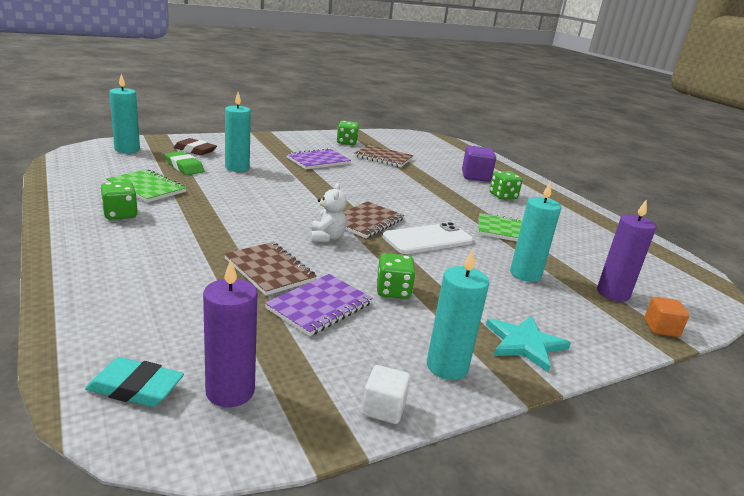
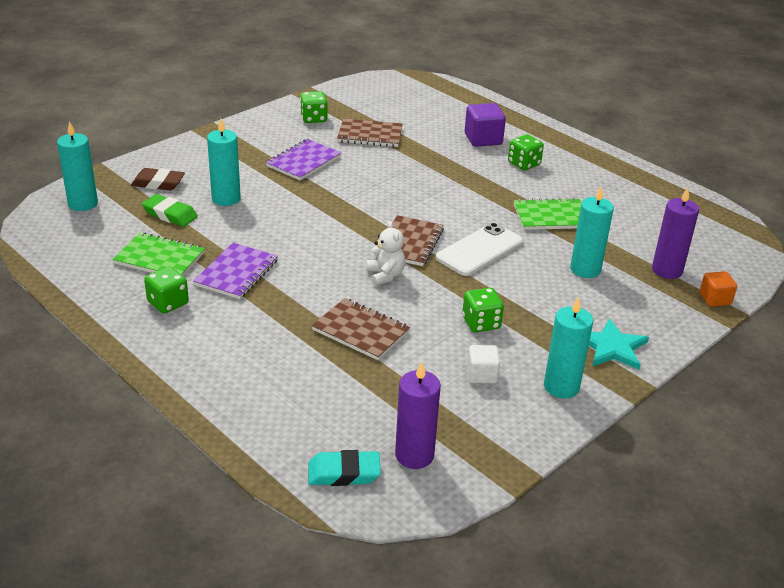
camera: 15 degrees left, 10 degrees up
purple notebook [265,274,373,336] -> purple notebook moved to [193,243,278,299]
white cube [362,365,410,424] -> white cube moved to [467,345,500,384]

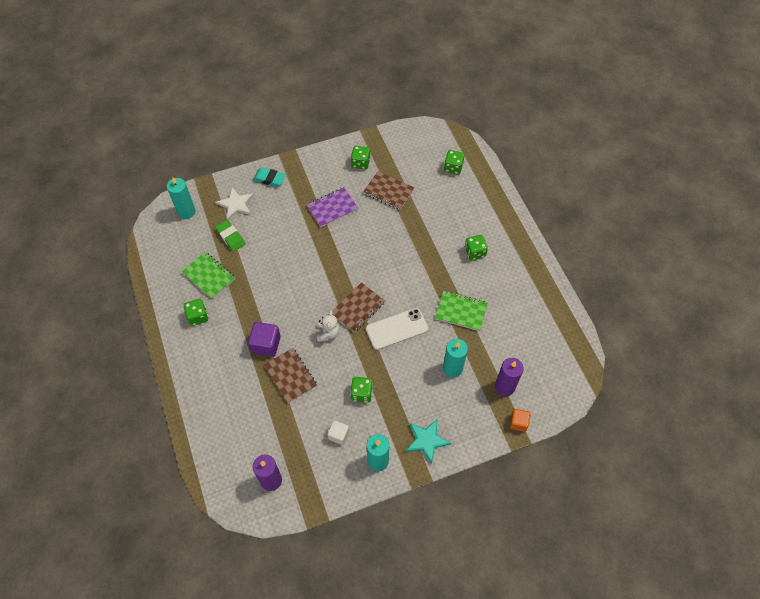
camera: 25 degrees right, 25 degrees up
brown eraser [131,168,185,190] -> white star [215,187,254,220]
purple notebook [193,243,278,299] -> none
turquoise candle [207,118,241,206] -> none
turquoise eraser [308,450,381,486] -> turquoise eraser moved to [253,167,286,187]
purple cube [465,103,506,147] -> purple cube moved to [248,322,281,357]
none -> green dice [444,150,464,175]

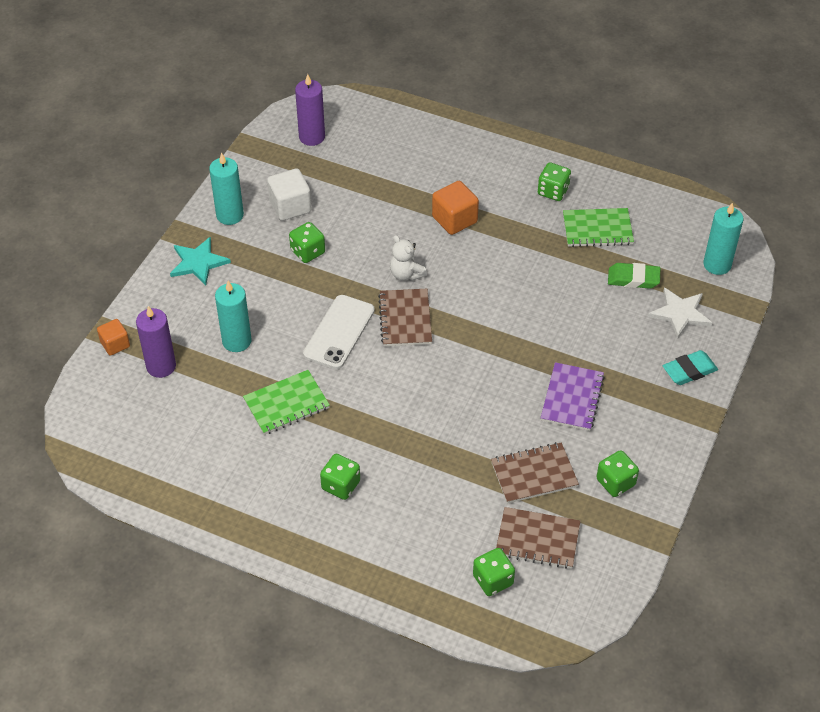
camera: 135 degrees right, 10 degrees down
purple cube [248,322,281,357] -> orange cube [432,181,479,235]
brown notebook [264,348,317,403] -> brown notebook moved to [496,507,580,569]
white cube [327,420,349,445] -> white cube [267,169,312,221], size x1.58

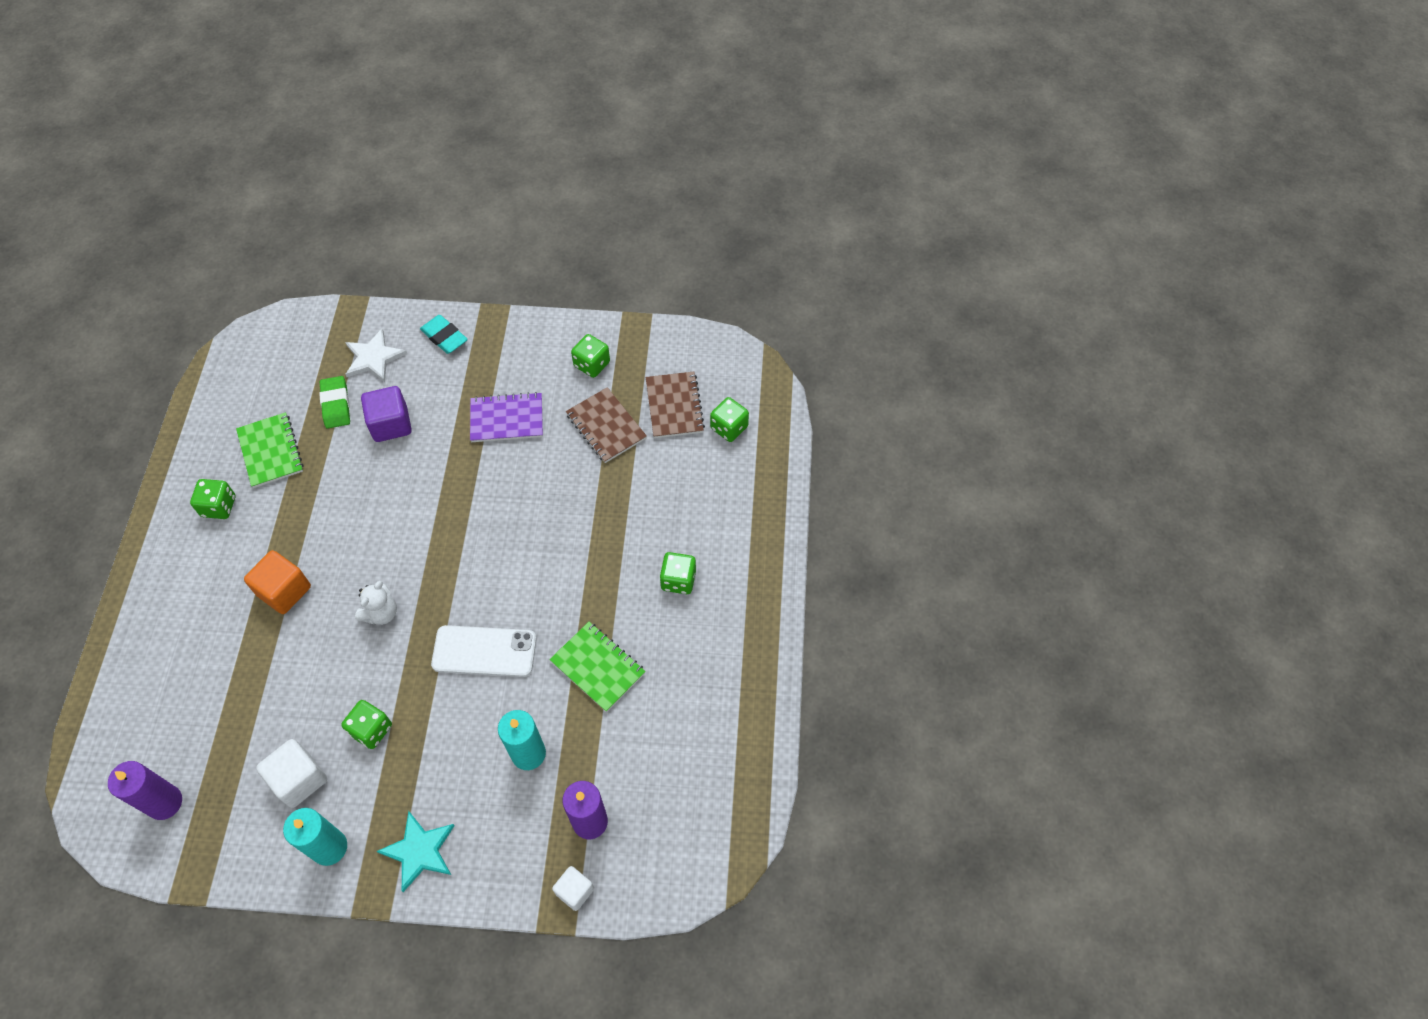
camera: 110 degrees left, 10 degrees up
orange cube [97,319,130,356] -> white cube [552,866,594,911]
brown notebook [378,289,432,346] -> none
turquoise candle [703,202,744,275] -> none
none -> purple cube [361,386,412,442]

